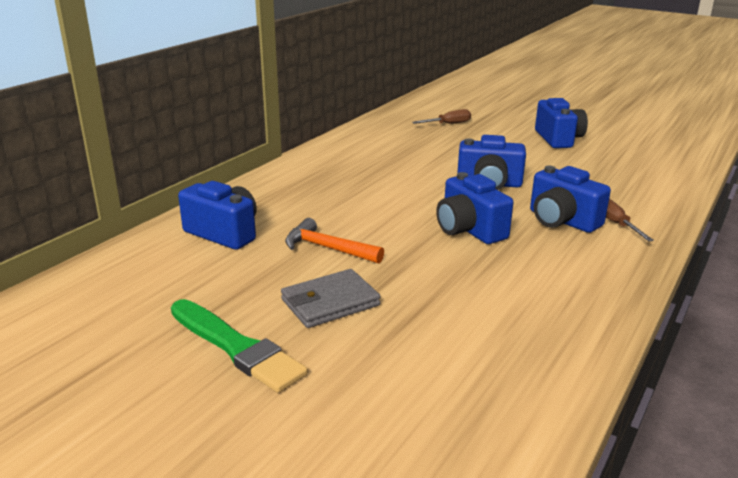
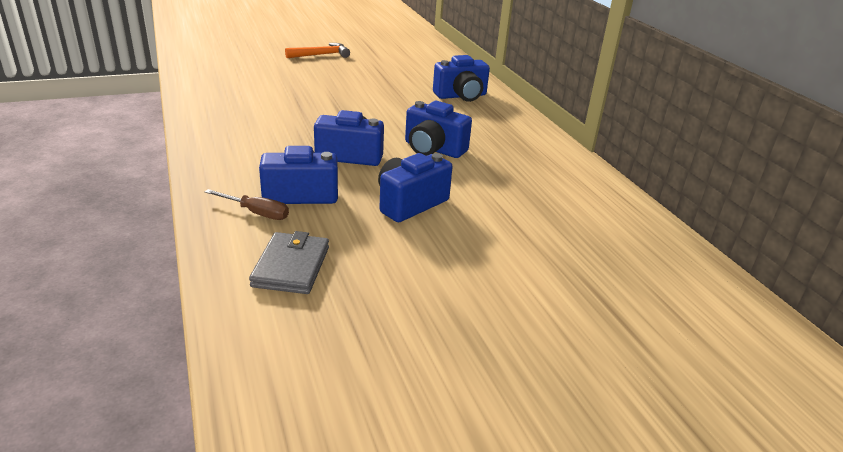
camera: 125 degrees right, 5 degrees up
green brush [171,299,308,393] -> none
grey wallet [281,269,381,328] -> grey wallet moved to [249,231,329,294]
orange hammer [285,218,384,264] -> orange hammer moved to [285,43,350,58]
brown screwdriver [412,109,471,124] -> none
blue camera [535,98,588,148] -> blue camera moved to [405,101,472,158]

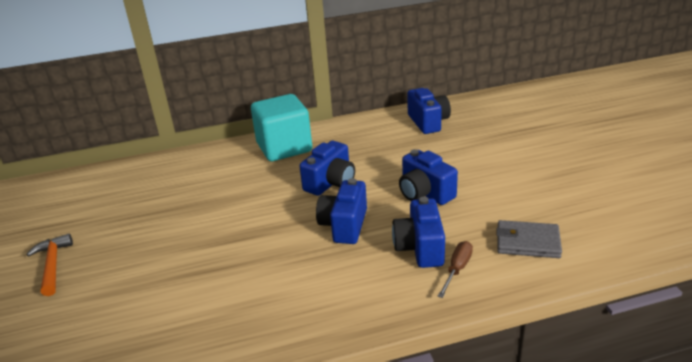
camera: 80 degrees left, 0 degrees up
blue camera [433,55,490,102] -> blue camera moved to [407,88,451,134]
none -> turquoise cube [251,94,312,161]

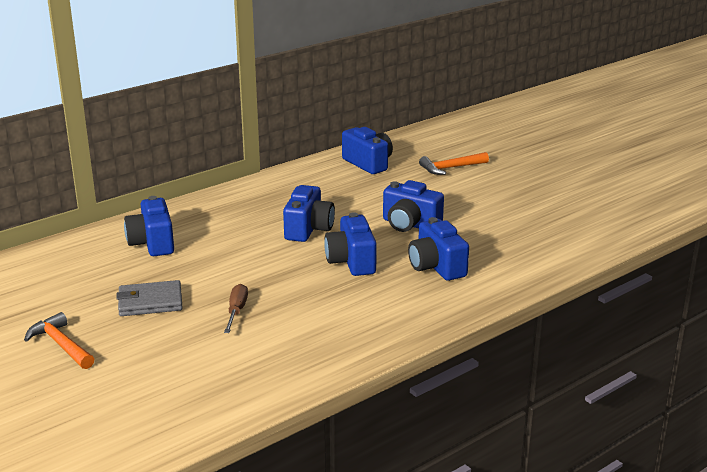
camera: 25 degrees left, 5 degrees down
turquoise cube [251,94,312,161] -> none
brown screwdriver [438,241,473,298] -> brown screwdriver moved to [224,284,248,333]
grey wallet [496,220,562,258] -> grey wallet moved to [116,280,183,316]
none -> blue camera [124,196,174,256]
none -> orange hammer [419,152,489,175]

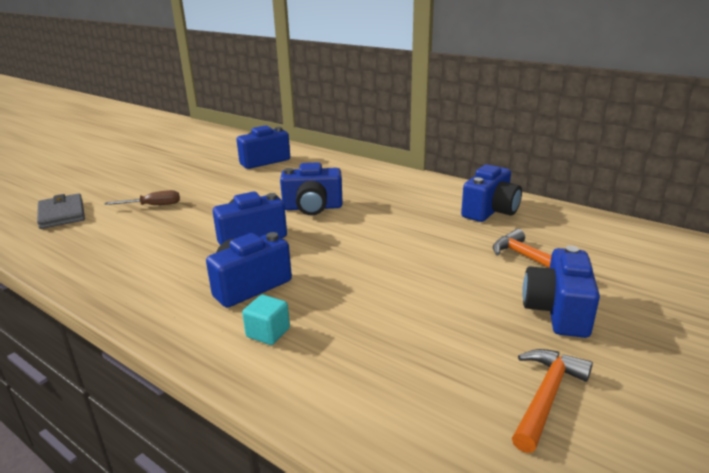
camera: 75 degrees right, 0 degrees up
orange hammer [24,312,94,369] -> orange hammer moved to [512,349,593,453]
grey wallet [116,280,183,316] -> grey wallet moved to [37,193,85,229]
blue camera [383,180,444,232] -> blue camera moved to [522,246,600,338]
none -> turquoise cube [242,295,290,345]

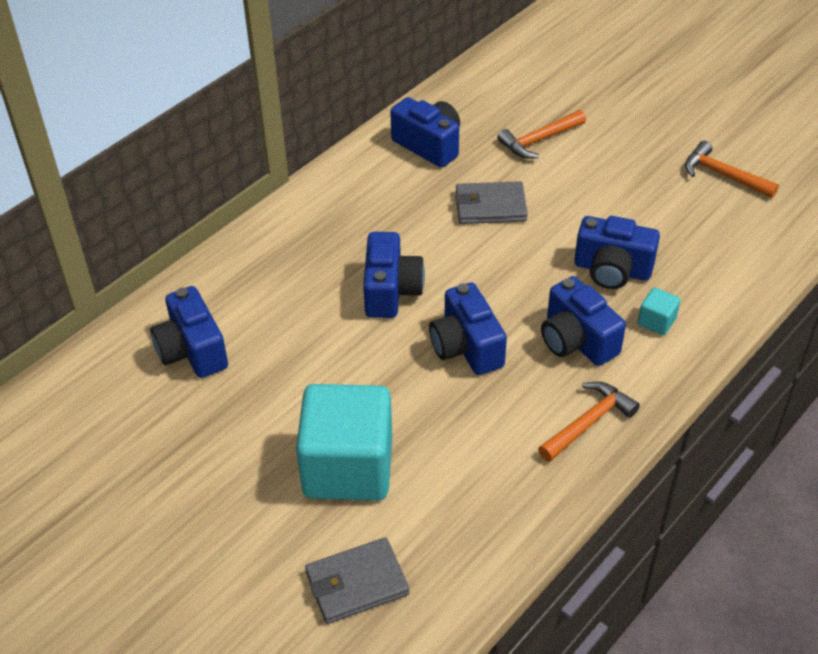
camera: 85 degrees left, 20 degrees up
brown screwdriver [104,190,180,205] -> turquoise cube [296,384,392,500]
blue camera [522,246,600,338] -> blue camera moved to [574,216,660,289]
none -> grey wallet [455,181,528,224]
none -> orange hammer [538,381,640,462]

